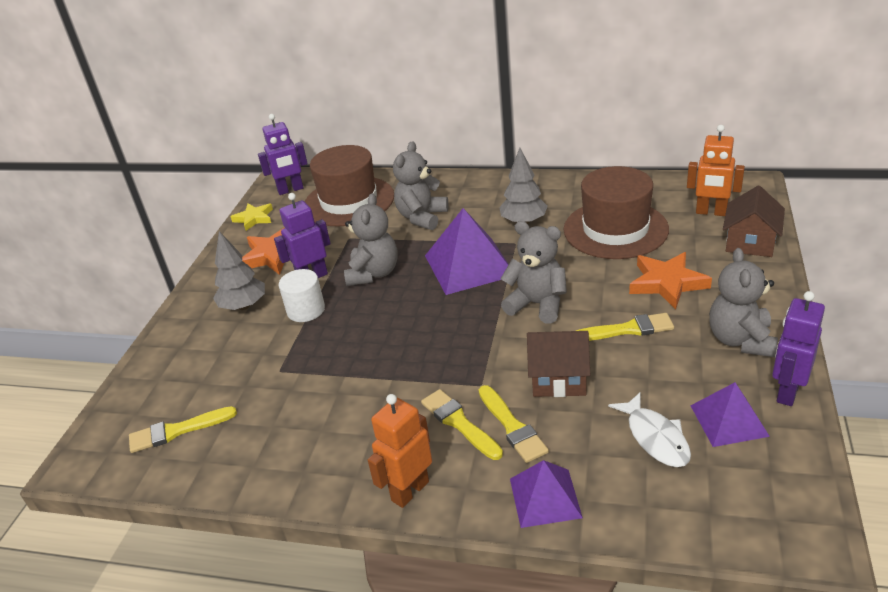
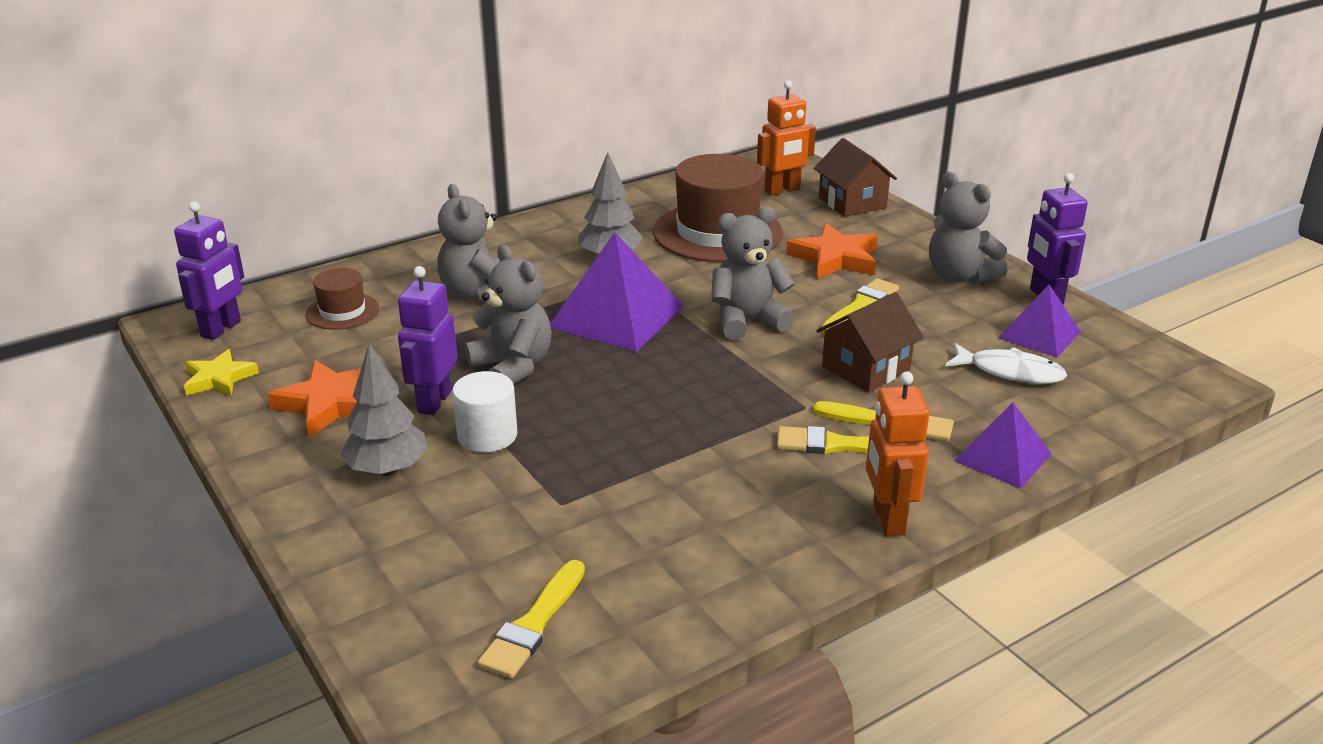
camera: 50 degrees left, 5 degrees down
brown hat [305,145,394,226] -> brown hat [306,268,379,330], size x0.49

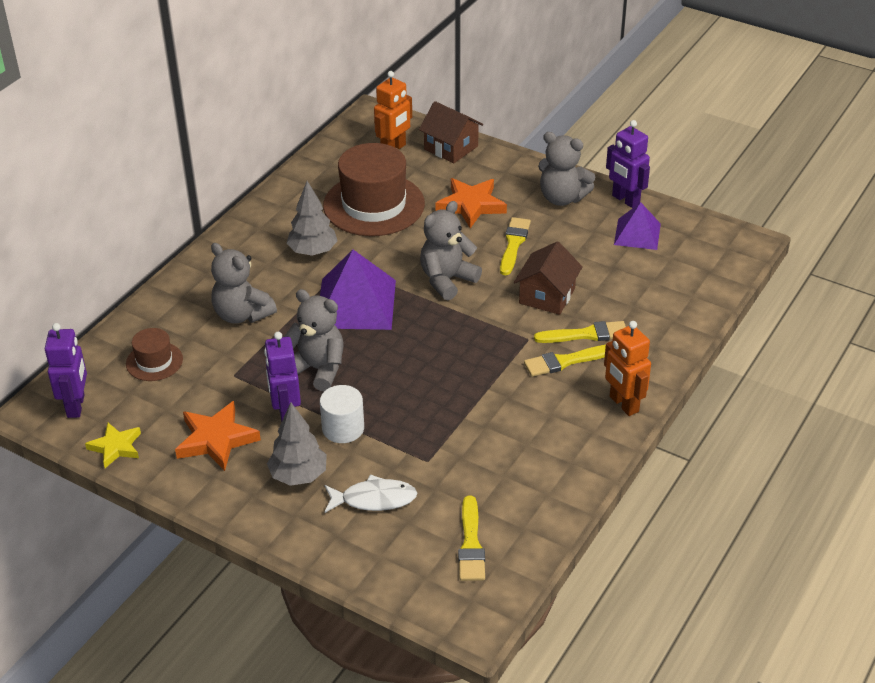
camera: 25 degrees left, 10 degrees up
white fish [945,343,1067,384] -> white fish moved to [324,474,417,513]
purple pyramid [954,402,1051,488] -> none

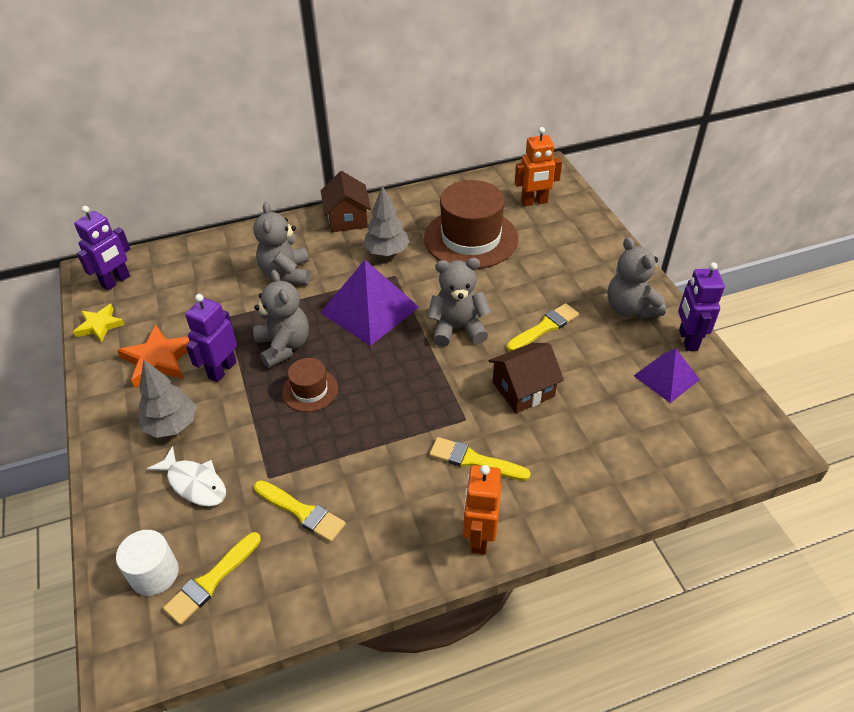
camera: 40 degrees right, 5 degrees up
brown hat [126,328,183,381] -> brown hat moved to [282,358,338,412]
white cylinder [320,385,364,443] -> white cylinder moved to [116,530,179,596]
brown house [419,101,483,163] -> brown house moved to [321,171,371,232]
orange star [435,178,507,228] -> none
yellow brush [534,321,626,343] -> yellow brush moved to [254,480,346,542]

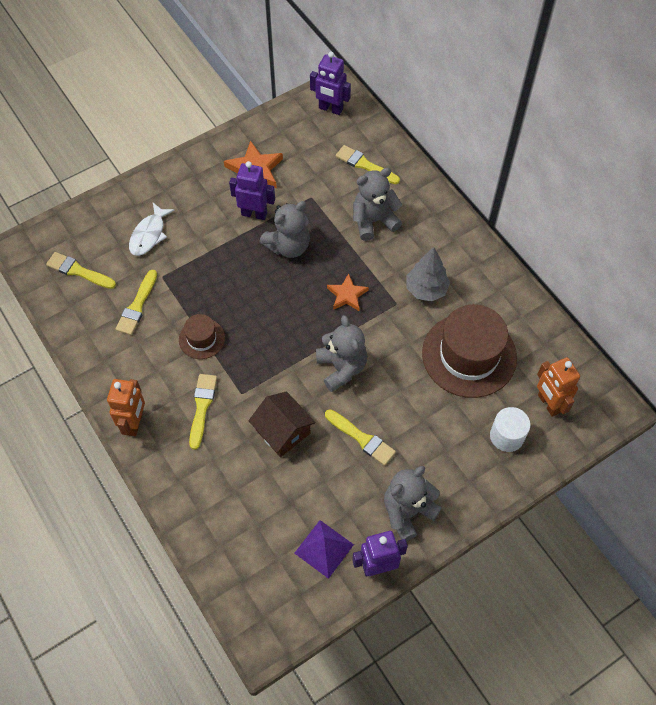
camera: 75 degrees right, 15 degrees up
yellow star [73,304,125,342] -> none
white cylinder [116,530,179,596] -> white cylinder moved to [490,407,531,452]
grey tree [138,360,196,438] -> none
brown hat [282,358,338,412] -> brown hat moved to [179,314,225,359]
purple pyramid [320,260,419,346] -> orange star [327,273,369,311]
brown house [321,171,371,232] -> none
orange robot [463,465,501,555] -> orange robot turned 105 degrees clockwise [107,379,145,436]
none -> yellow brush [336,145,400,184]

